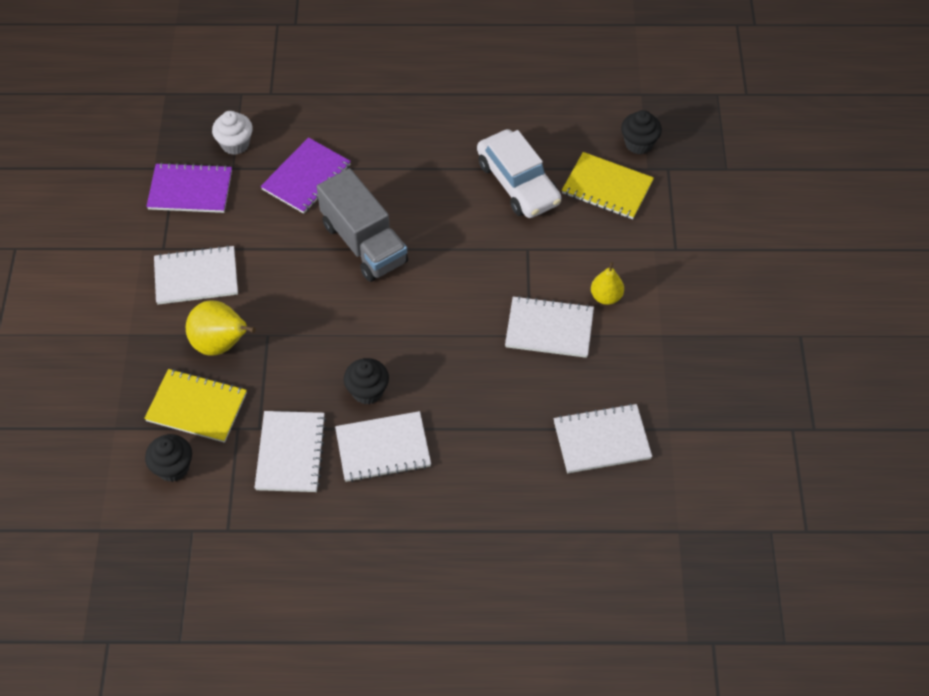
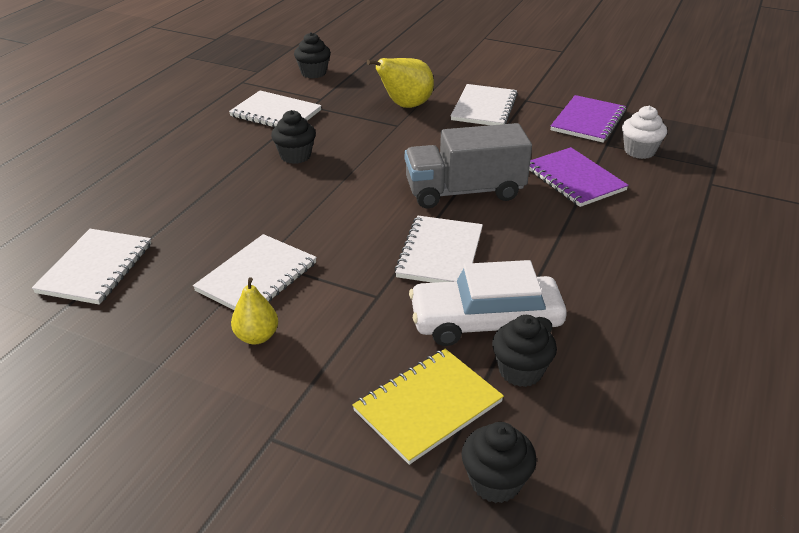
camera: 115 degrees right, 20 degrees down
yellow notebook [144,369,247,443] -> none
white notebook [335,411,431,482] -> white notebook moved to [395,216,483,283]
none -> black cupcake [492,315,557,387]

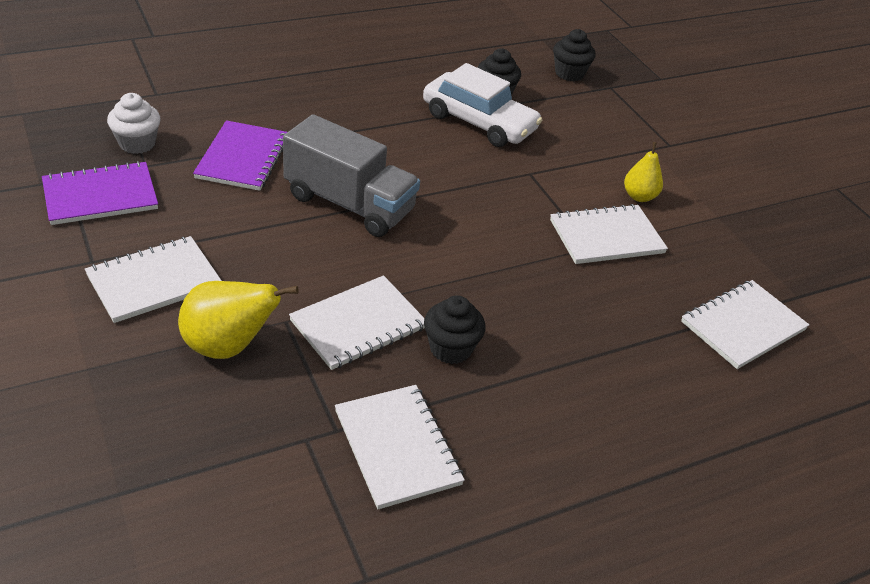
camera: 145 degrees left, 5 degrees up
black cupcake [294,32,331,78] -> none
yellow notebook [352,349,504,465] -> none
white notebook [395,216,483,283] -> white notebook moved to [289,275,425,370]

